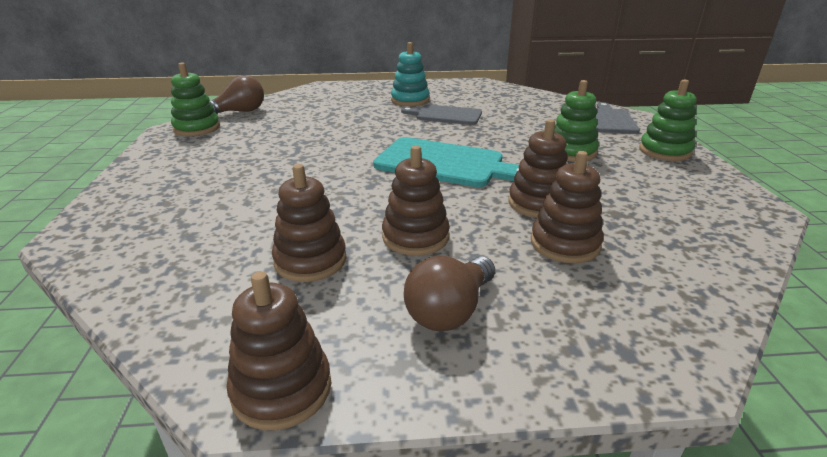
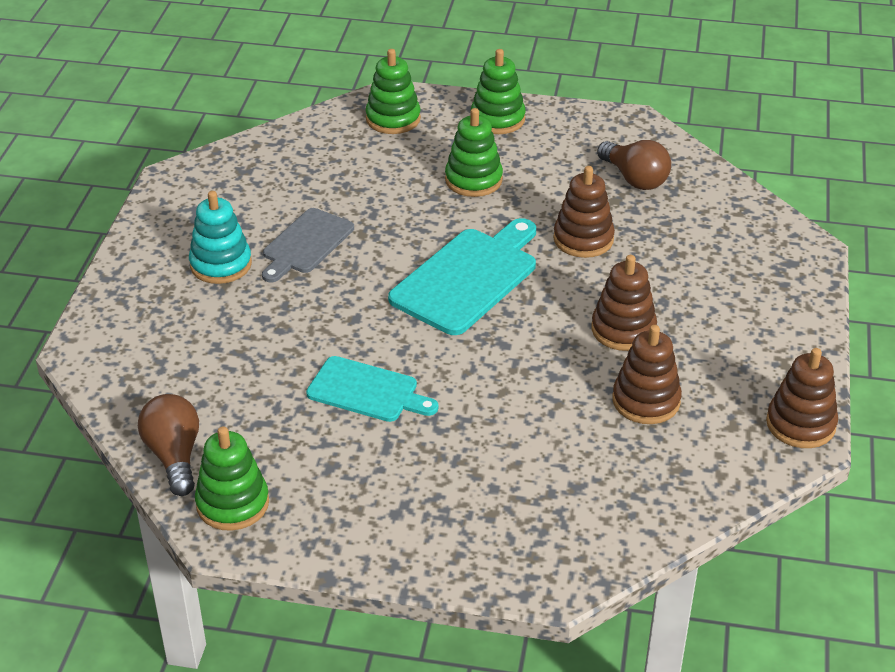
camera: 75 degrees left, 10 degrees up
brown light bulb [404,256,495,331] -> brown light bulb moved to [597,140,671,190]
brown stacking toy [531,151,604,263] -> none
grey cutting board [595,102,640,134] -> green stacking toy [366,49,421,134]
none -> turquoise cutting board [306,356,438,422]

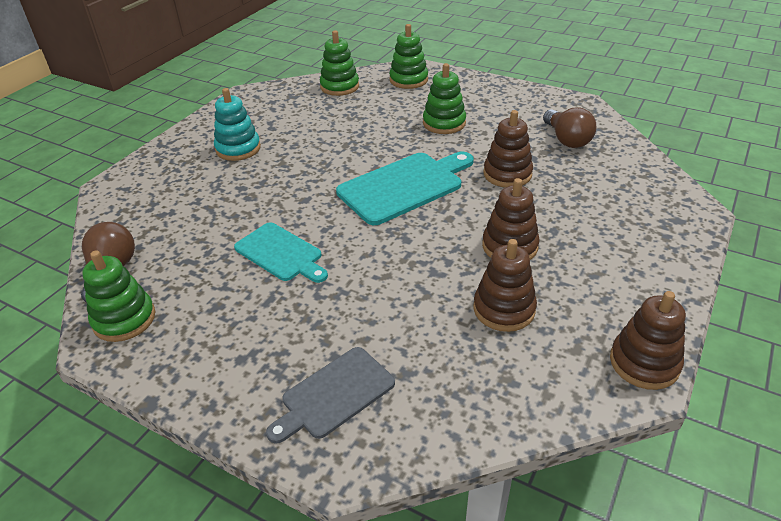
camera: 20 degrees right, 0 degrees up
grey cutting board [262,208,354,282] -> grey cutting board moved to [266,347,395,444]
green stacking toy [471,49,526,134] -> green stacking toy moved to [320,30,359,96]

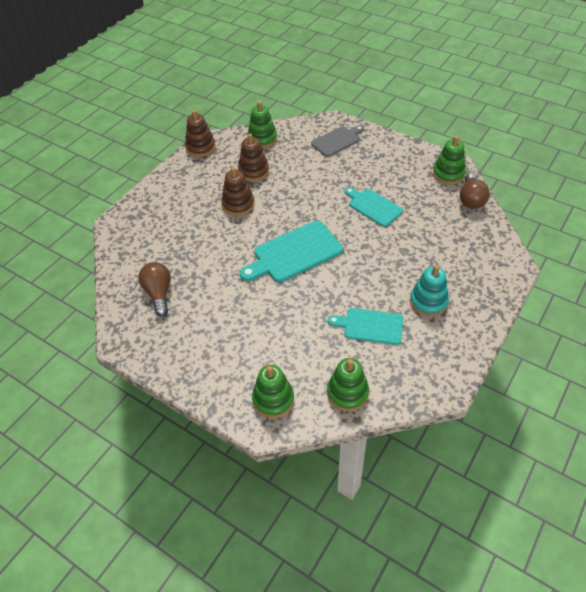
camera: 175 degrees left, 10 degrees up
green stacking toy [423,63,466,134] -> green stacking toy moved to [247,101,277,148]
brown stacking toy [483,110,533,188] -> none
none -> turquoise cutting board [328,308,403,345]

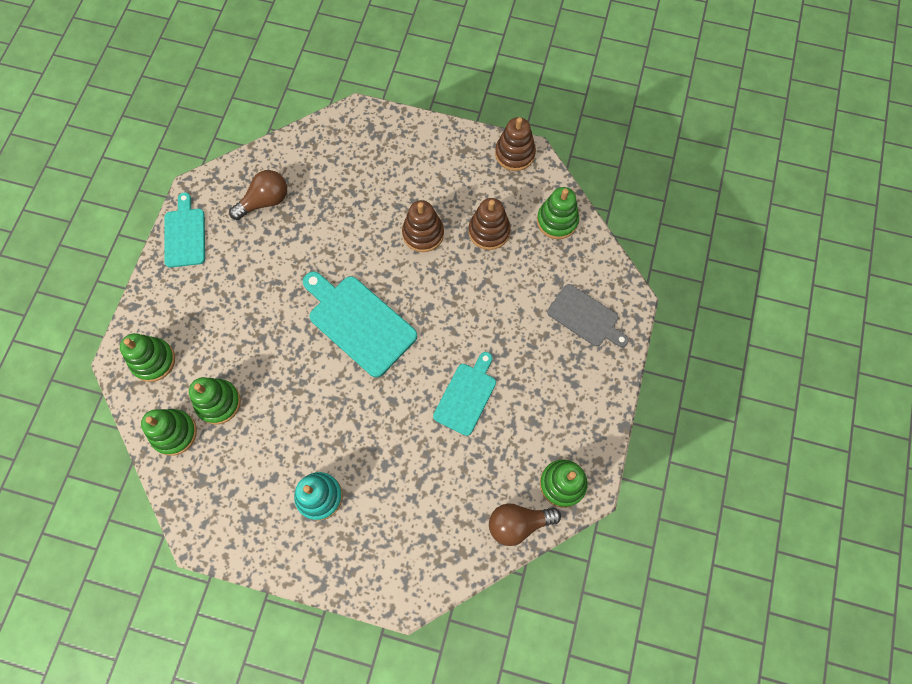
camera: 70 degrees right, 20 degrees up
turquoise cutting board [328,308,403,345] -> turquoise cutting board moved to [164,192,205,268]
none -> green stacking toy [189,377,241,424]

